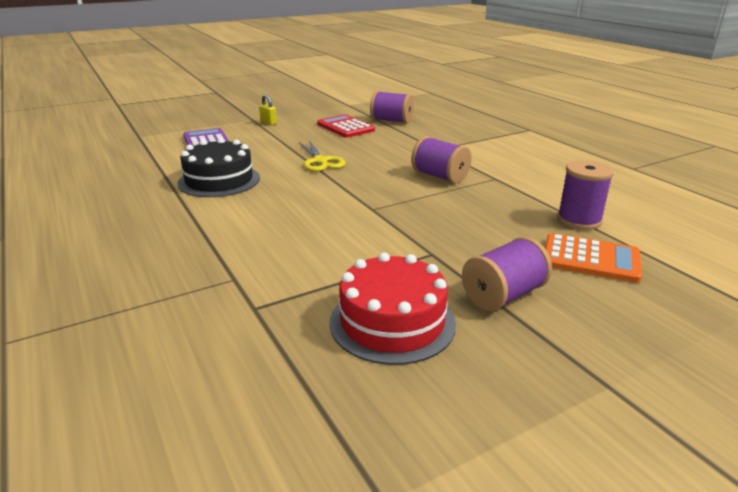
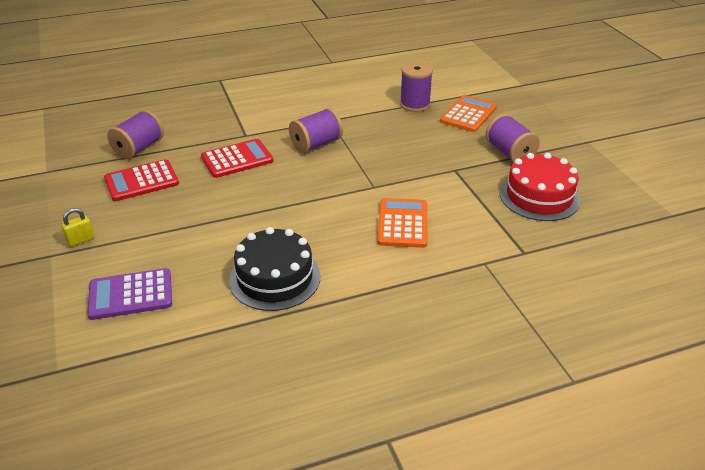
camera: 80 degrees left, 10 degrees up
yellow scissors [299,141,346,171] -> none
none -> red calculator [201,139,274,178]
none -> orange calculator [378,198,427,248]

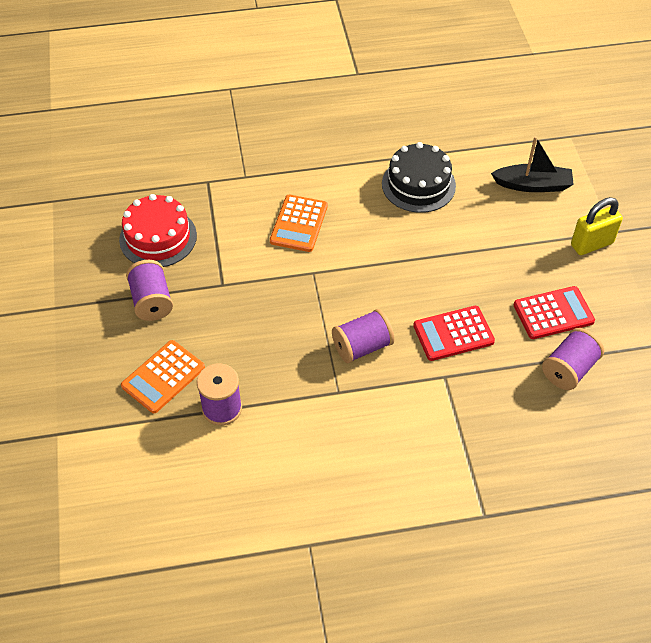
camera: 170 degrees left, 15 degrees up
yellow padlock [61,208,94,247] -> yellow padlock [571,197,623,255], size x1.84
purple calculator [87,268,172,320] -> black boat [491,136,574,192]

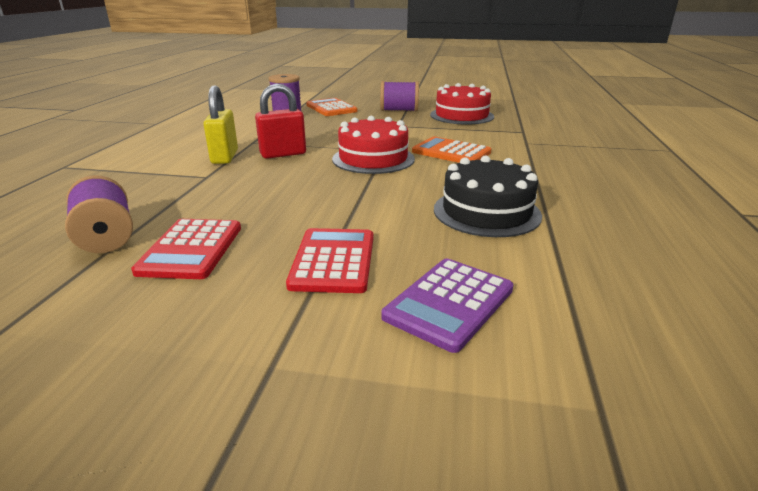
camera: 110 degrees right, 25 degrees down
purple spool [332,309,394,363] -> red padlock [255,84,306,159]
red calculator [413,306,495,361] -> red calculator moved to [286,228,373,293]
black boat [491,136,574,192] -> purple calculator [381,259,513,353]
yellow padlock [571,197,623,255] -> yellow padlock moved to [203,86,238,164]
none -> red cake [332,116,415,174]

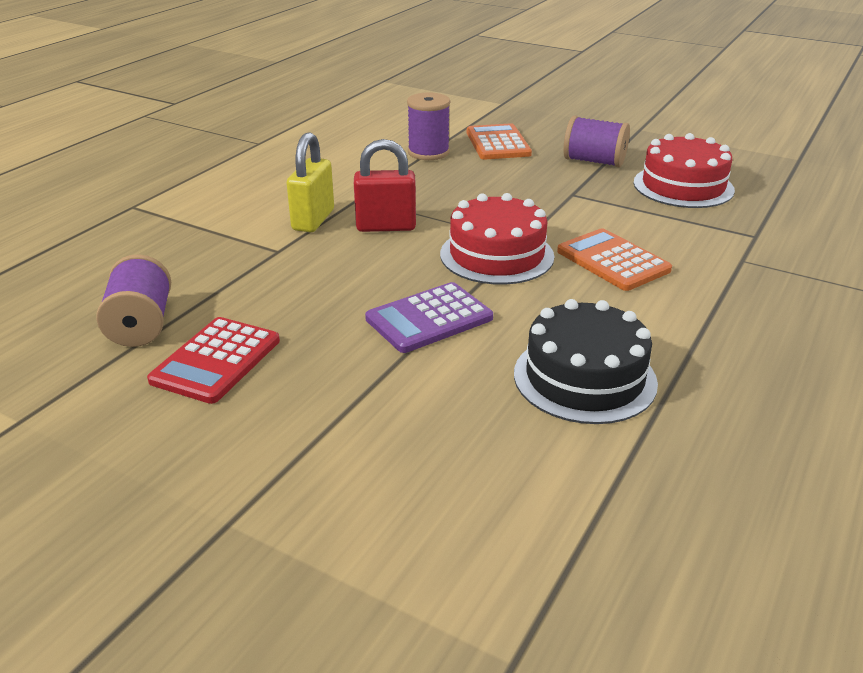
camera: 20 degrees right, 5 degrees up
red calculator [286,228,373,293] -> none
purple calculator [381,259,513,353] -> purple calculator moved to [365,282,493,353]

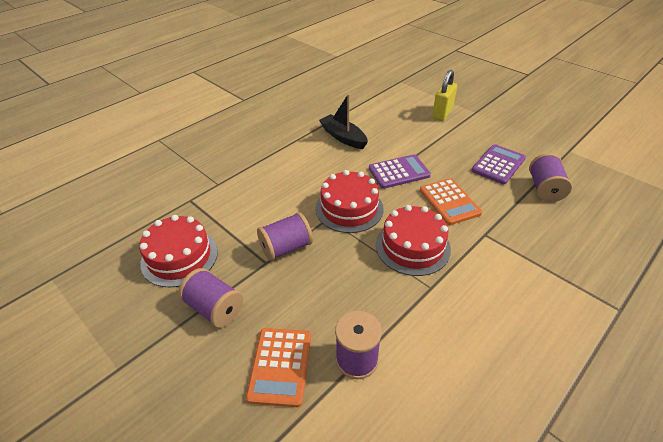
camera: 165 degrees left, 10 degrees up
red calculator [147,317,280,404] -> purple calculator [471,144,526,184]
yellow padlock [286,132,334,232] -> yellow padlock moved to [432,70,457,121]
red padlock [354,139,416,232] -> red cake [376,205,451,276]
black cake [514,299,658,424] -> black boat [319,94,368,149]
orange calculator [557,228,672,291] -> orange calculator moved to [420,178,482,225]
none -> purple spool [257,212,313,261]

